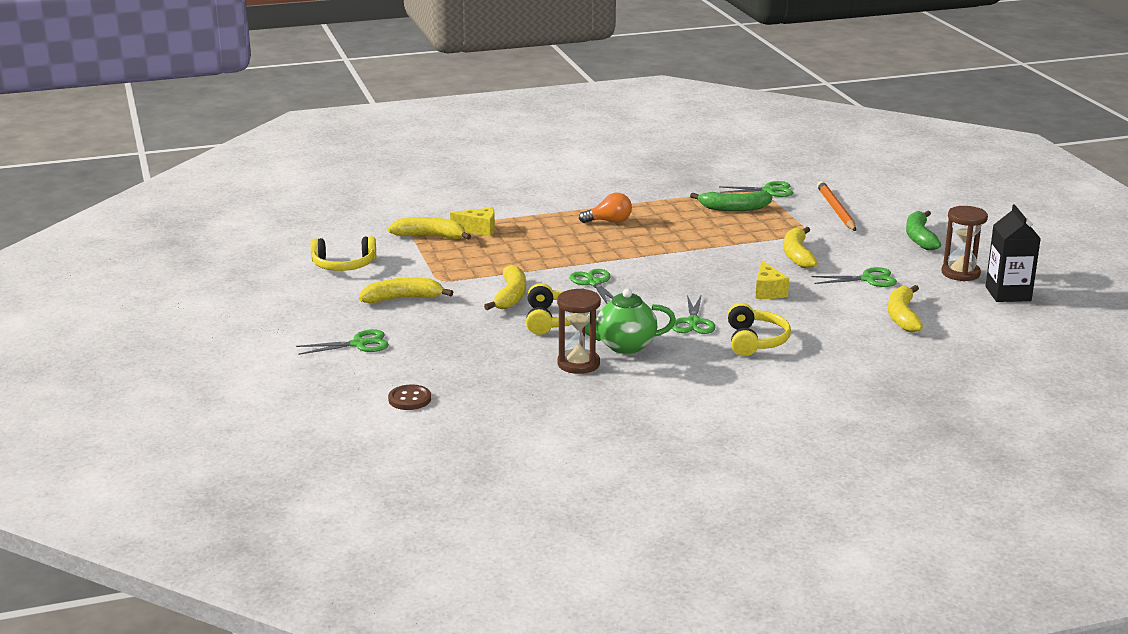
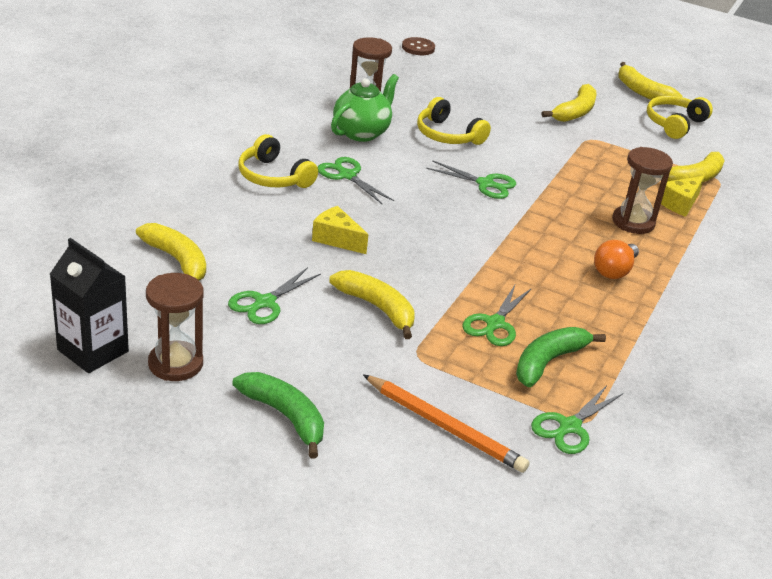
camera: 130 degrees right, 10 degrees up
green scissors [296,329,389,355] -> green scissors moved to [462,283,532,346]
yellow banana [484,265,526,310] -> yellow banana moved to [619,62,682,100]
none -> brown hourglass [612,147,673,234]

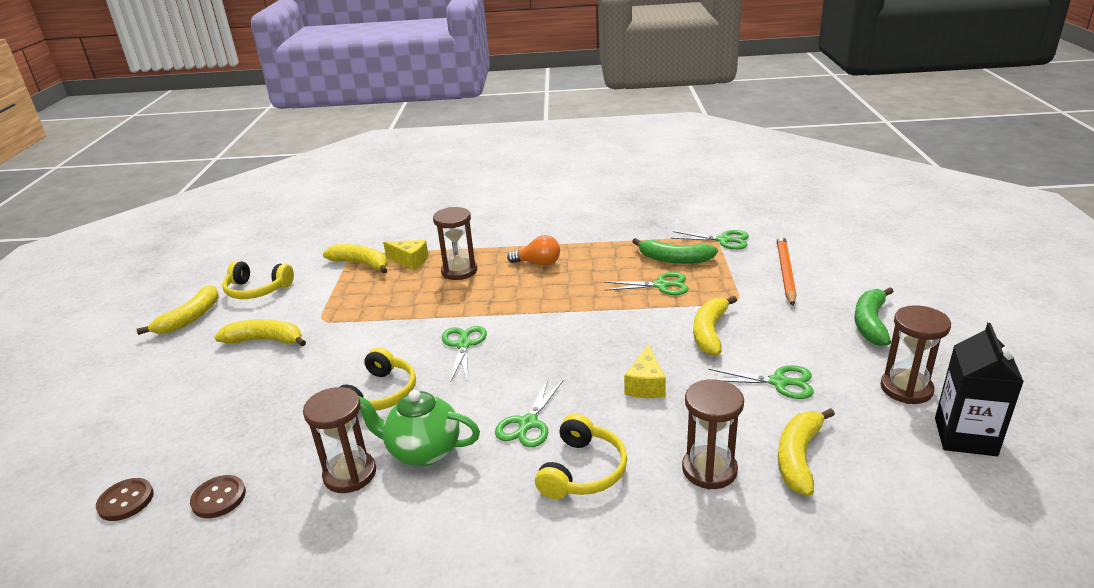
camera: 110 degrees left, 5 degrees down
none -> brown button [190,475,246,518]
none -> brown hourglass [682,379,744,489]

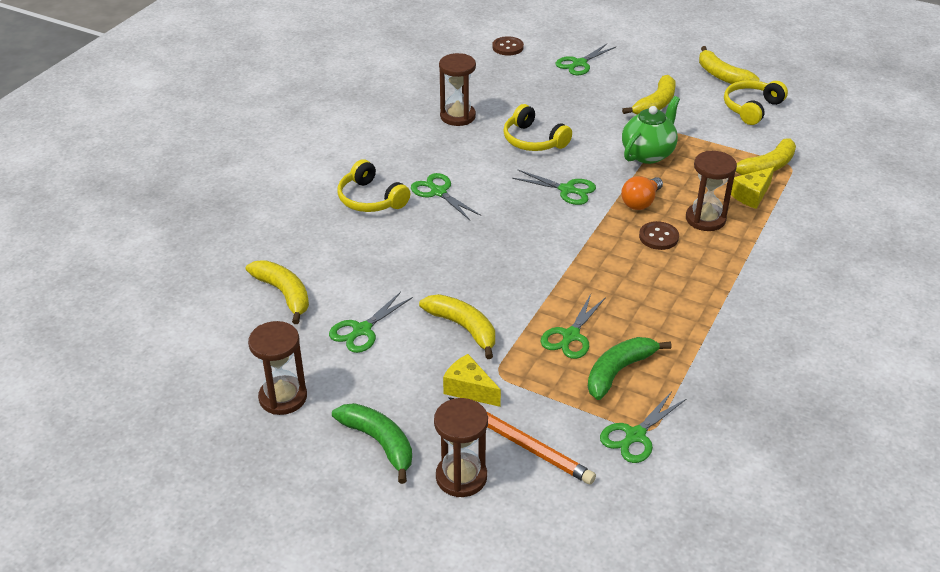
camera: 115 degrees right, 10 degrees up
brown button [190,475,246,518] -> brown button moved to [639,221,679,250]
green teapot [358,390,480,466] -> green teapot moved to [622,96,680,164]
orange light bulb [507,235,560,266] -> orange light bulb moved to [621,176,663,210]
yellow cheese [624,344,666,398] -> yellow cheese moved to [443,354,501,407]
brown hourglass [682,379,744,489] -> brown hourglass moved to [434,398,488,497]
black carton [935,323,1024,456] -> none
none -> green scissors [556,44,616,75]

